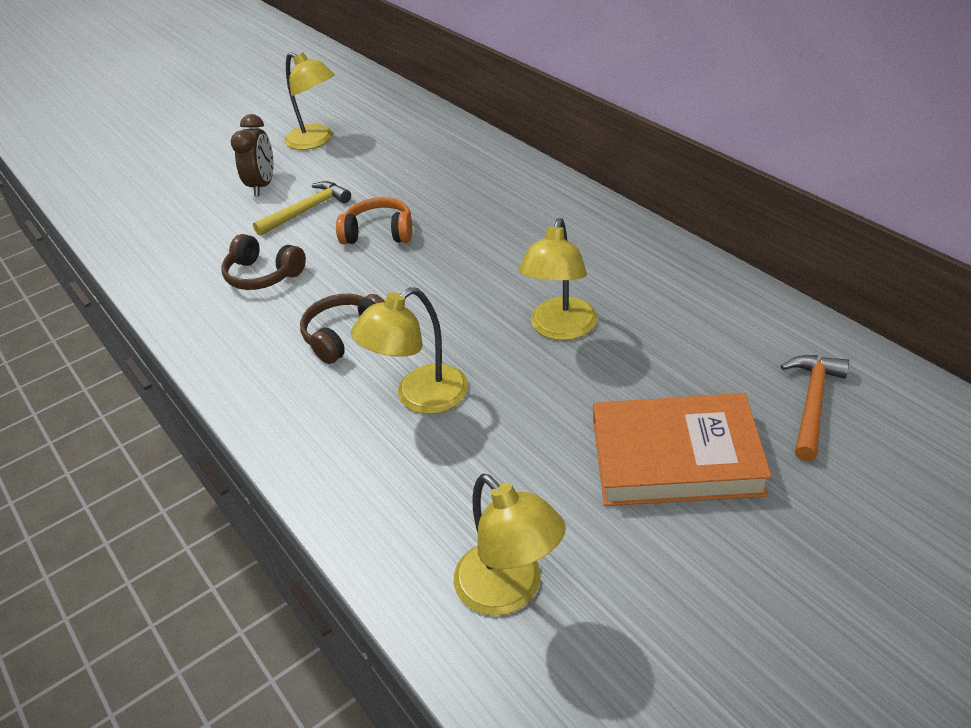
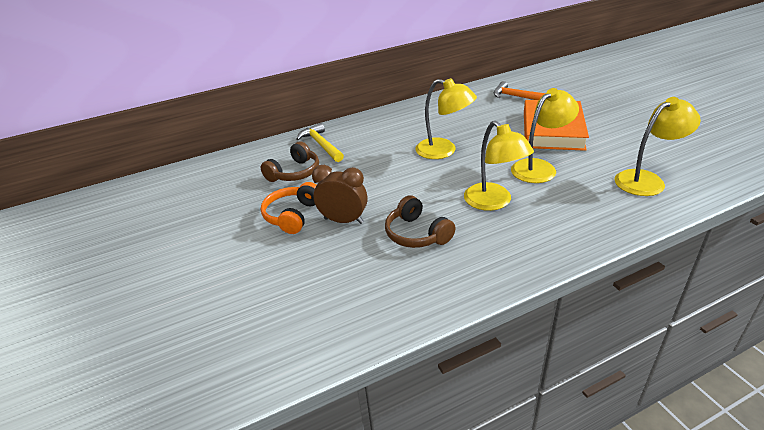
camera: 80 degrees left, 5 degrees down
brown headphones [221,234,306,290] -> brown headphones moved to [261,141,319,182]
brown clock [231,114,274,196] -> brown clock moved to [312,165,368,224]
yellow hammer [253,181,351,236] -> yellow hammer moved to [296,123,344,162]
yellow lamp [284,52,335,150] -> yellow lamp moved to [511,88,579,183]

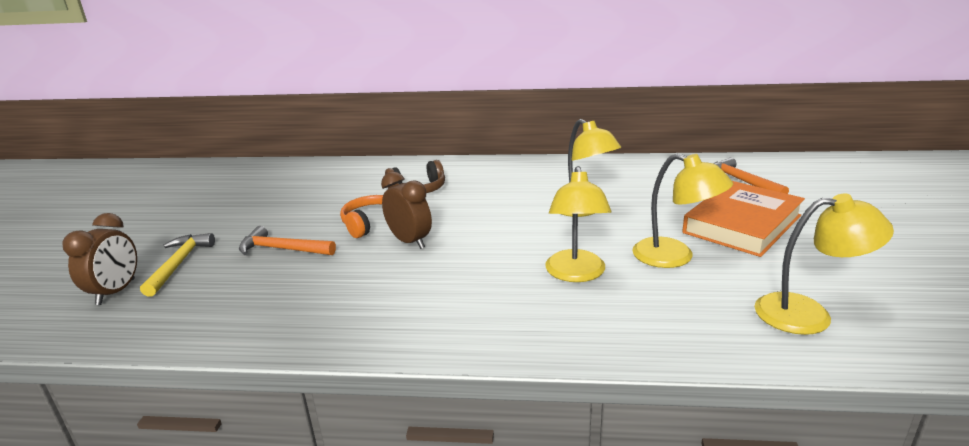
camera: 30 degrees right, 10 degrees down
yellow hammer [296,123,344,162] -> yellow hammer moved to [140,233,215,297]
brown headphones [385,195,456,248] -> none
yellow lamp [511,88,579,183] -> yellow lamp turned 45 degrees clockwise [633,153,733,268]
none -> brown clock [62,213,137,305]
none -> orange hammer [239,226,336,255]

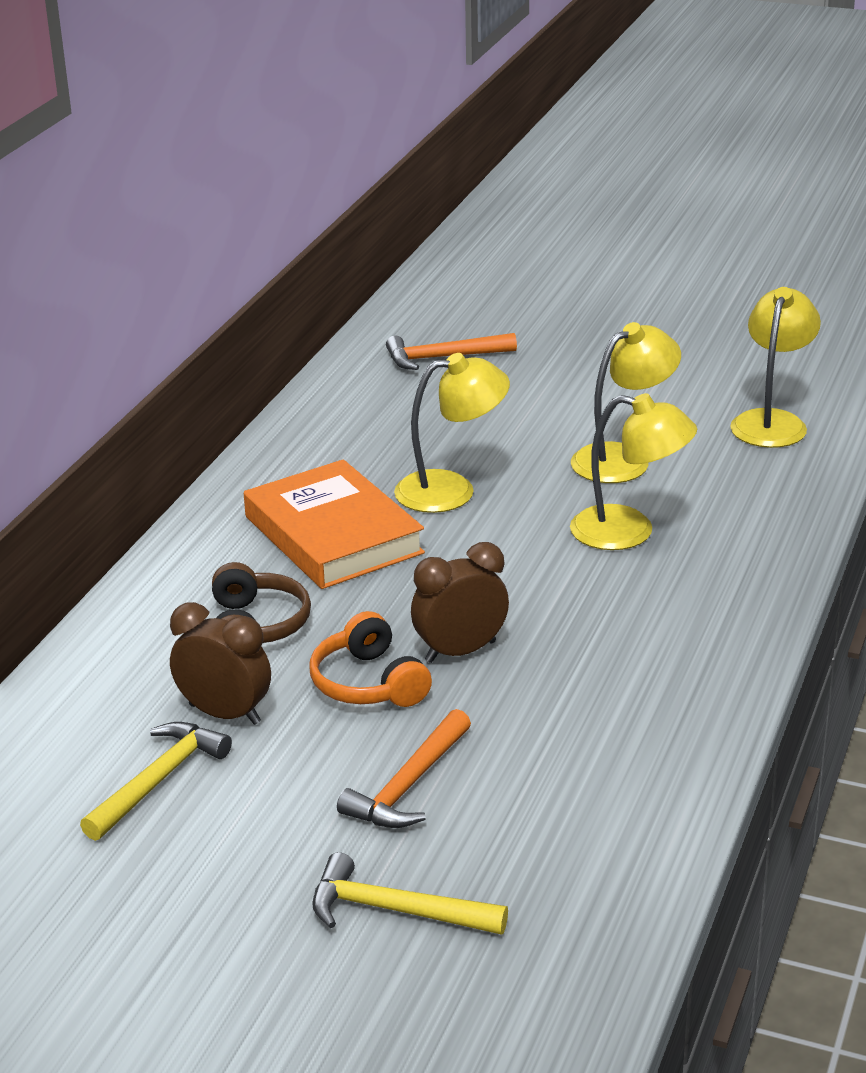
camera: 75 degrees left, 5 degrees up
brown clock [62,213,137,305] -> brown clock moved to [170,602,271,725]
orange book [682,181,805,257] -> orange book moved to [244,459,425,589]
none -> yellow hammer [80,722,232,841]

